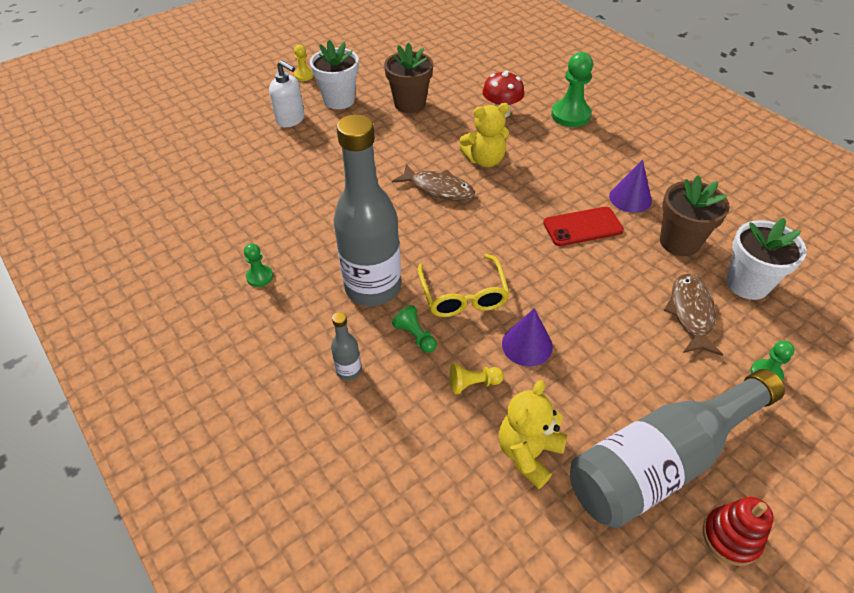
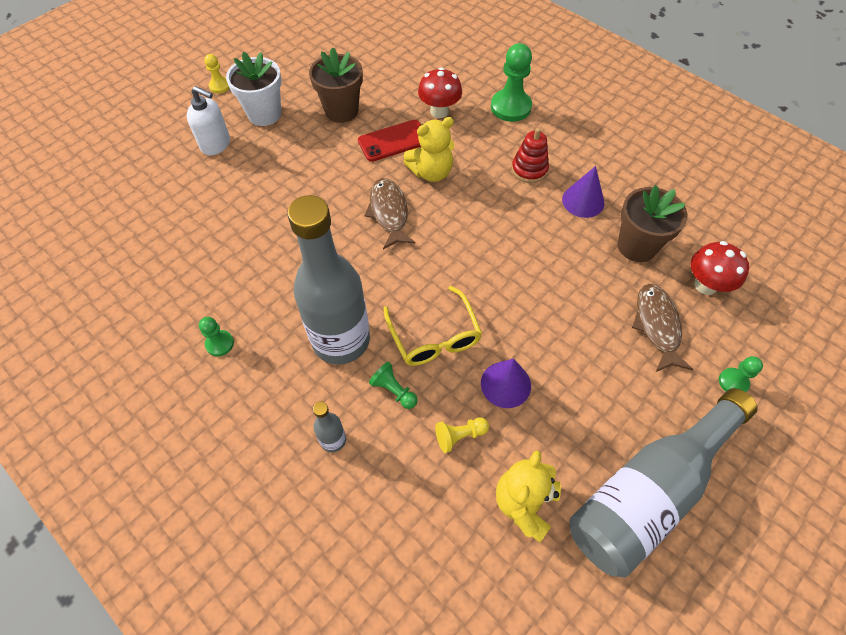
camera: 10 degrees left, 10 degrees up
brown fish [392,164,475,201] -> brown fish turned 120 degrees counterclockwise [364,178,416,249]
red phone [543,207,624,246] -> red phone moved to [358,120,421,162]
red stacking toy [703,497,774,566] -> red stacking toy moved to [512,128,549,183]
white flower pot [726,218,807,300] -> red mushroom [691,241,749,295]

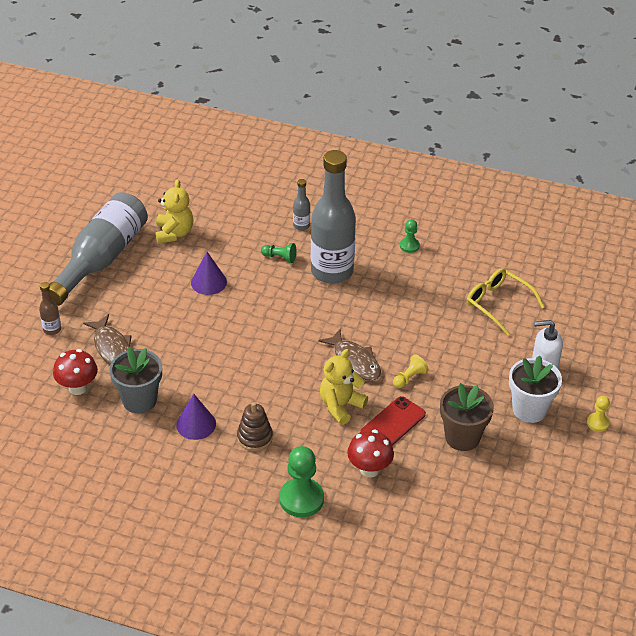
camera: 155 degrees right, 15 degrees down
yellow glasses [383,286,482,366] -> yellow glasses moved to [467,268,544,336]
yellow pawn [435,418,489,453] -> yellow pawn moved to [393,354,429,388]
red stacking toy [512,128,549,183] -> brown stacking toy [237,402,273,451]
brown flower pot [618,185,688,262] -> grey flower pot [109,347,162,413]
green pawn [719,356,763,392] -> brown bottle [39,282,61,335]

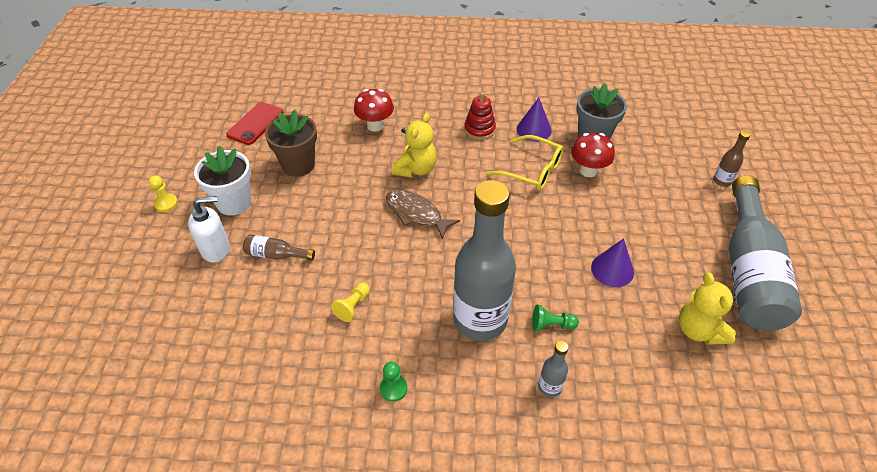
camera: 165 degrees right, 5 degrees up
red mushroom [53,349,98,395] -> red mushroom moved to [571,133,615,177]
brown fish [83,314,132,365] -> none
brown stacking toy [237,402,273,451] -> red stacking toy [464,92,496,140]
green pawn [279,446,324,517] -> none
red phone [360,396,426,446] -> red phone moved to [226,102,283,145]
yellow pawn [393,354,429,388] -> yellow pawn moved to [331,283,370,322]
yellow glasses [467,268,544,336] -> yellow glasses moved to [487,135,564,191]
none -> brown bottle [243,234,315,260]

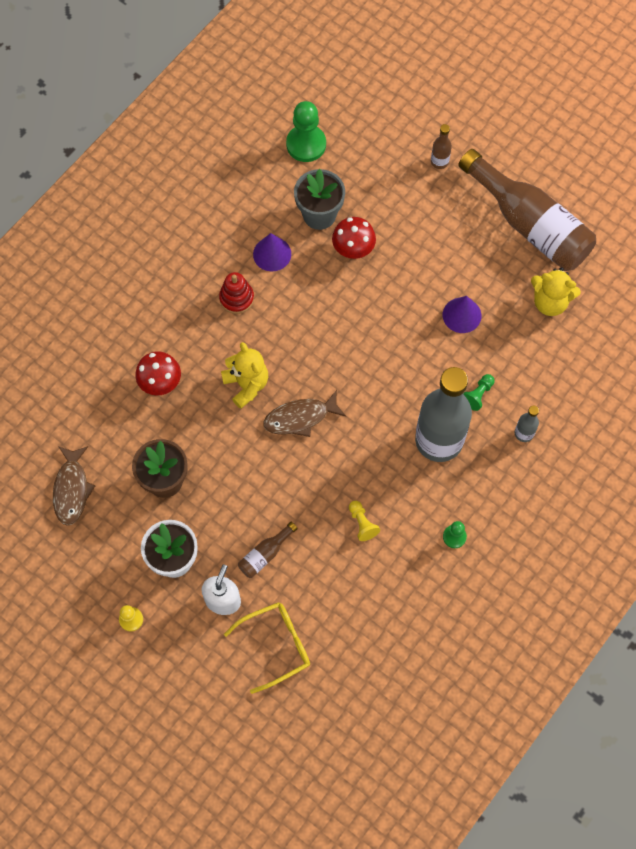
camera: 55 degrees left, 20 degrees up
red phone [226,102,283,145] -> brown fish [53,446,95,526]
yellow glasses [487,135,564,191] -> yellow glasses moved to [224,602,310,694]
grey bottle [729,175,802,331] -> brown bottle [458,149,596,271]
none -> green pawn [286,101,326,162]

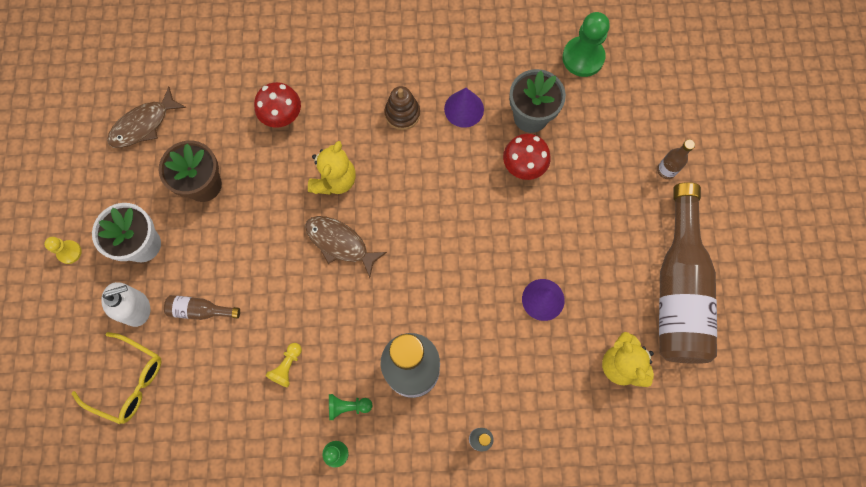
camera: 50 degrees right, 5 degrees up
red stacking toy [219,272,254,314] -> brown stacking toy [384,86,420,130]
green pawn [463,374,495,411] -> green pawn moved to [329,394,372,420]

